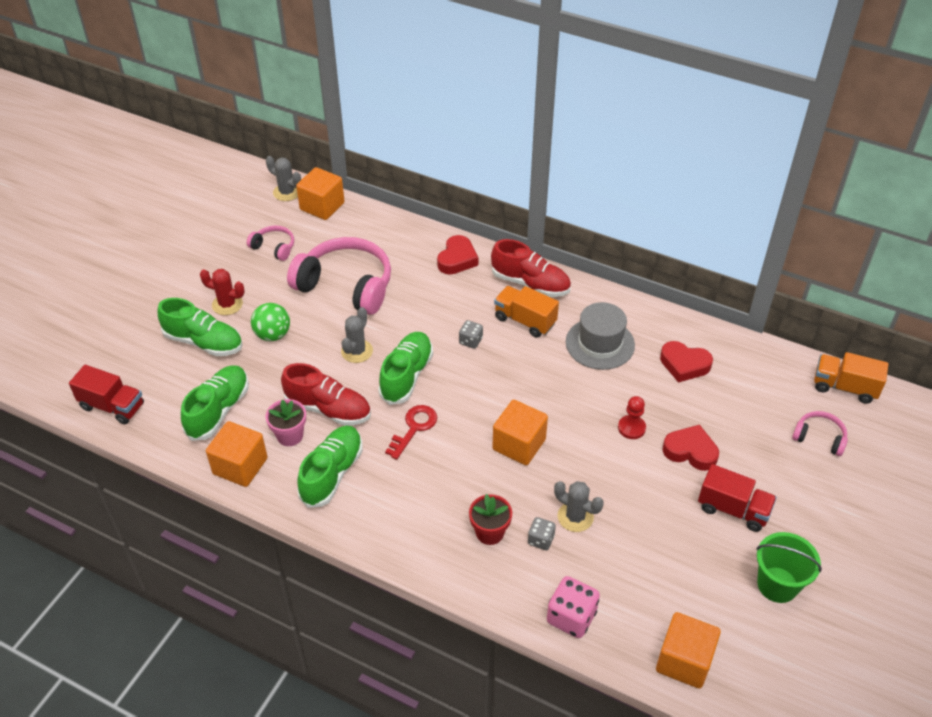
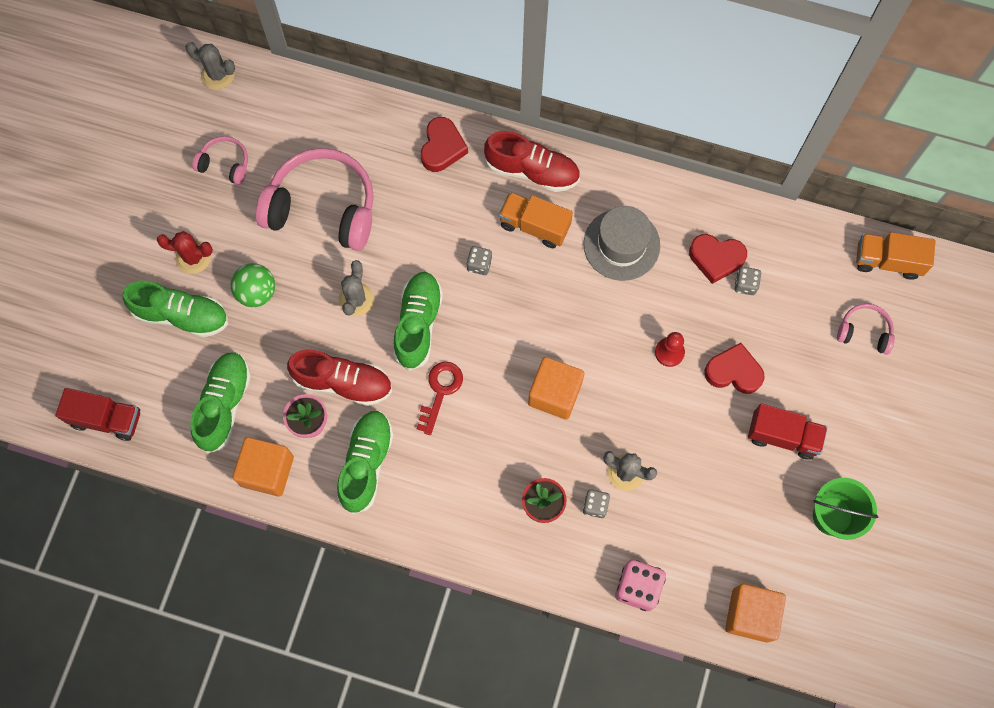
camera: 10 degrees left, 25 degrees up
orange cube [296,167,344,220] -> none
none -> grey dice [734,267,761,295]

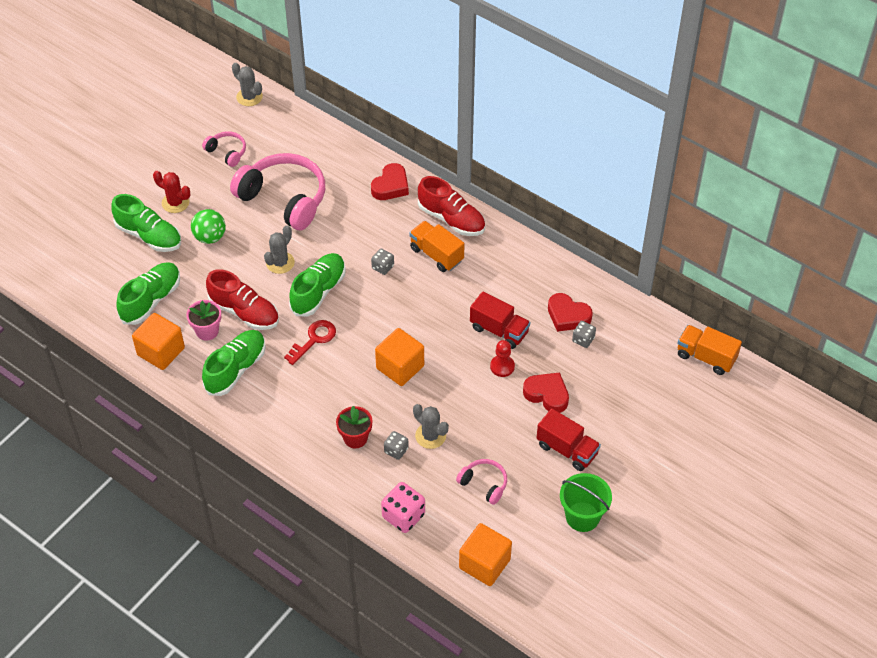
camera: 20 degrees right, 20 degrees down
red truck [56,388,140,441] -> red truck moved to [470,291,530,349]
grey hat [583,206,660,281] -> none
pink headphones [837,304,895,355] -> pink headphones moved to [456,459,507,505]

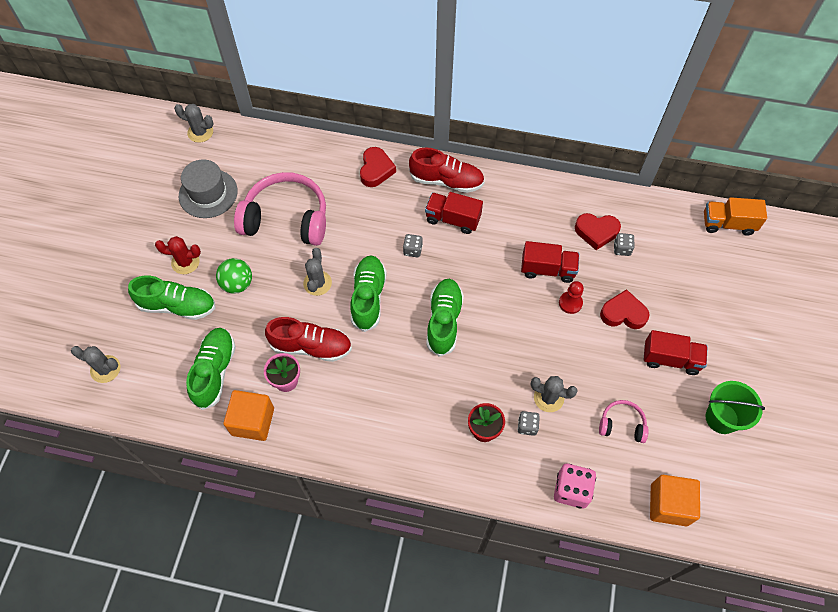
camera: 25 degrees left, 10 degrees up
pink headphones [202,131,246,167] -> grey hat [179,159,238,218]
green shoe [202,330,266,396] -> green shoe moved to [426,279,464,357]
red key [284,320,336,365] -> none
orange cube [375,328,424,386] -> none
orange truck [409,221,464,272] -> red truck [425,192,483,234]
none -> grey cactus [71,346,121,383]

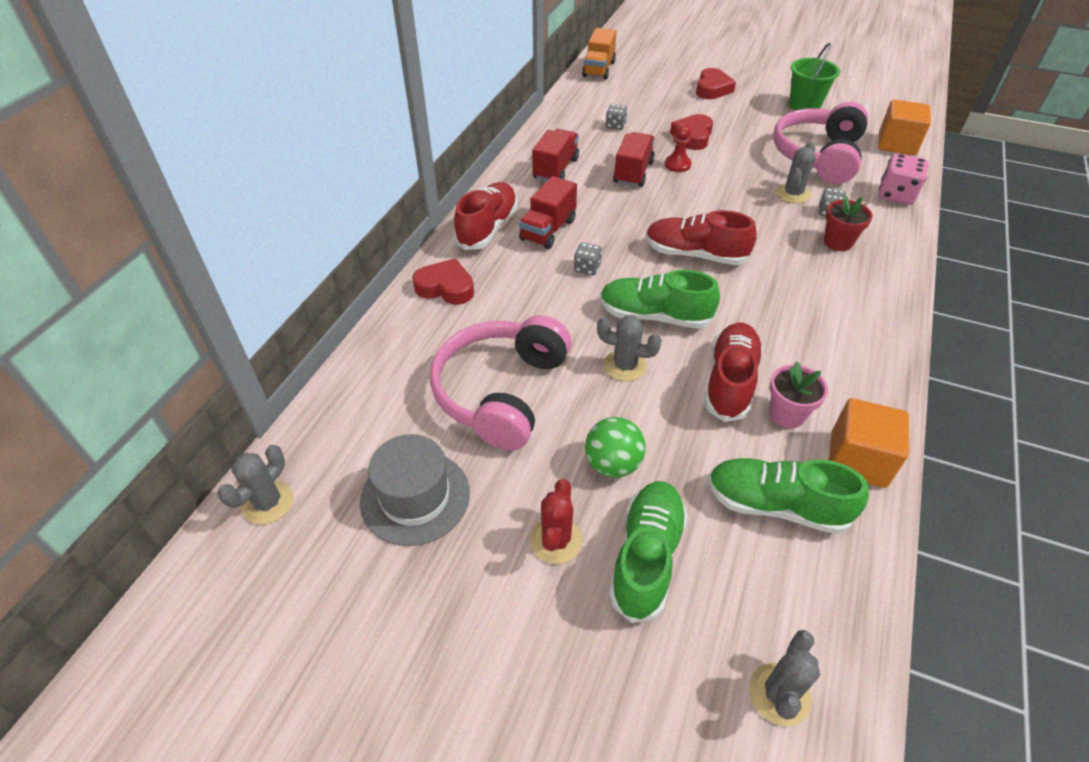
camera: 80 degrees left, 15 degrees down
green shoe [426,279,464,357] -> red shoe [646,210,757,265]
red heart [575,213,621,250] -> red heart moved to [696,68,736,99]
pink headphones [599,400,649,443] -> pink headphones [773,102,868,184], size x2.11
red truck [644,330,708,375] -> red truck moved to [532,129,579,181]

